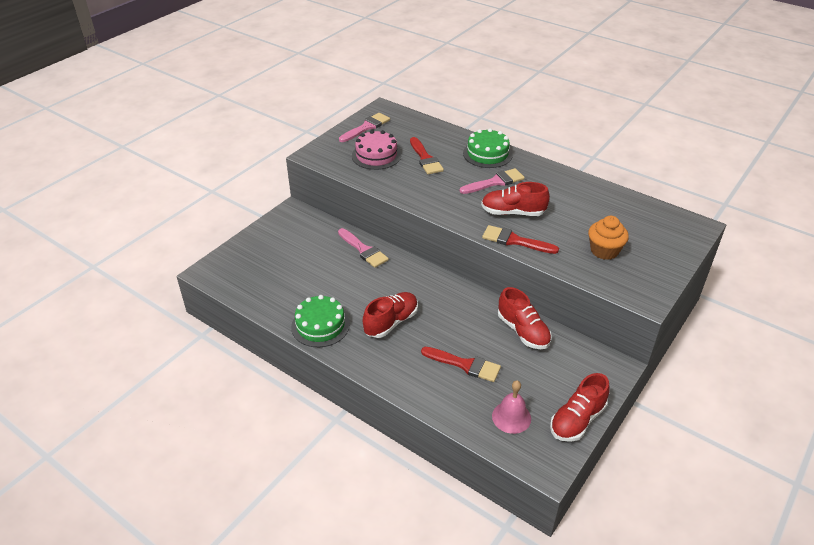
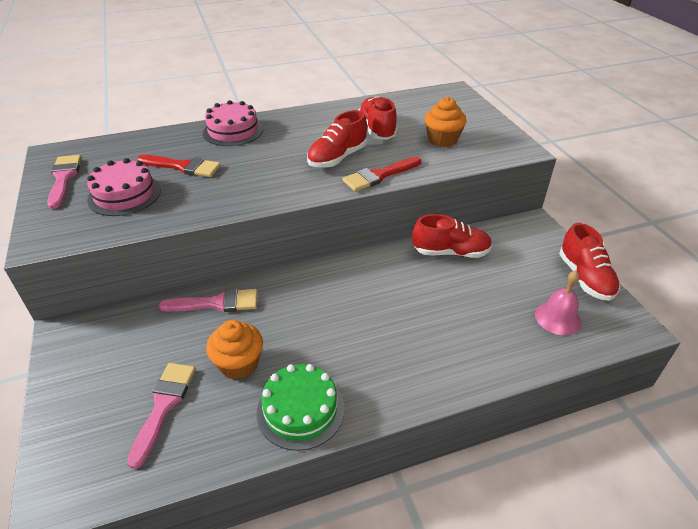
camera: 55 degrees left, 0 degrees up
red shoe [363,292,418,338] -> red shoe moved to [358,96,397,140]
red brush [421,347,501,382] -> none
pink brush [459,168,525,194] -> pink brush moved to [127,363,196,469]
green cake [463,128,513,168] -> pink cake [203,100,263,146]
none -> orange cupcake [206,320,263,379]

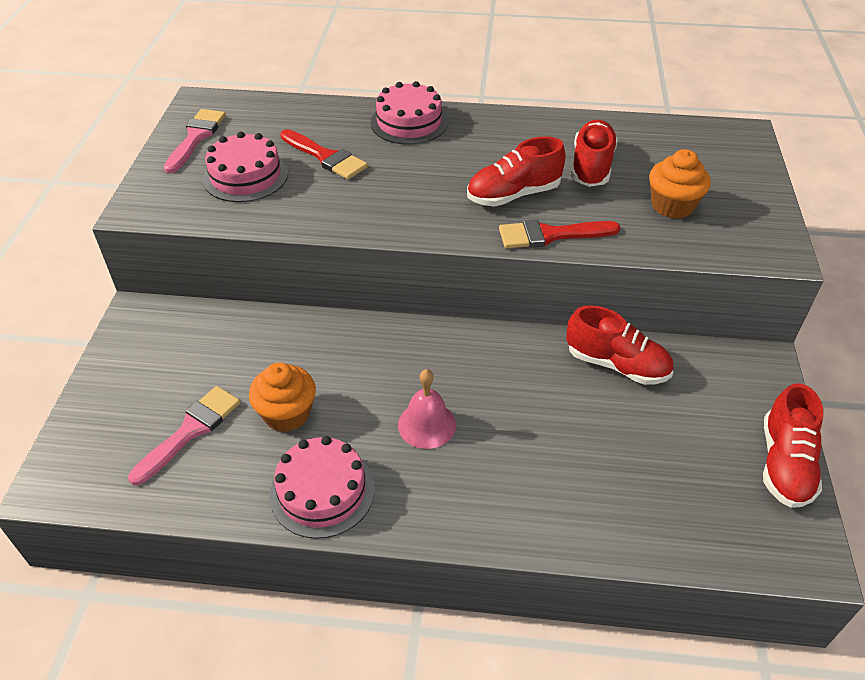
camera: 25 degrees right, 5 degrees up
pink brush [159,289,258,312] -> none
green cake [257,364,345,451] -> pink cake [269,436,375,539]
pink bell [535,270,581,335] -> pink bell moved to [398,369,456,449]

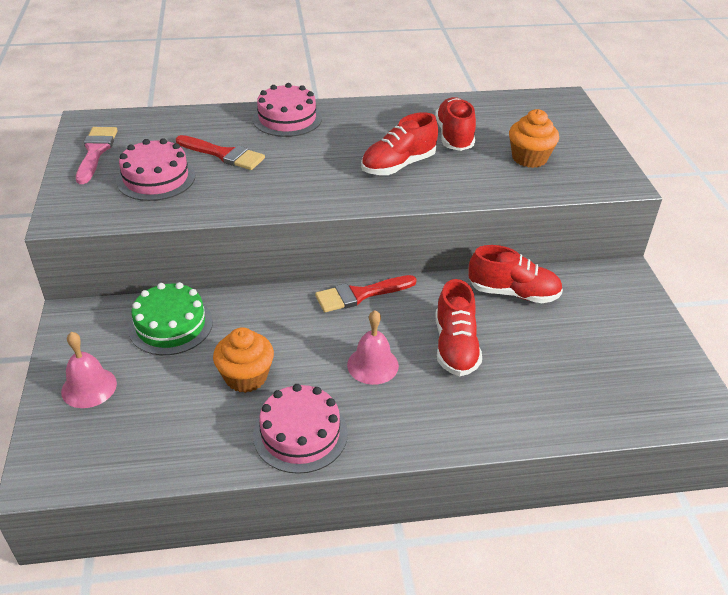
camera: 15 degrees left, 5 degrees down
pink brush [128,386,240,485] -> none
red brush [499,220,620,248] -> red brush moved to [315,275,417,312]
red shoe [763,383,823,508] -> red shoe moved to [436,279,482,376]
none -> pink bell [61,332,117,408]
none -> green cake [128,282,213,355]

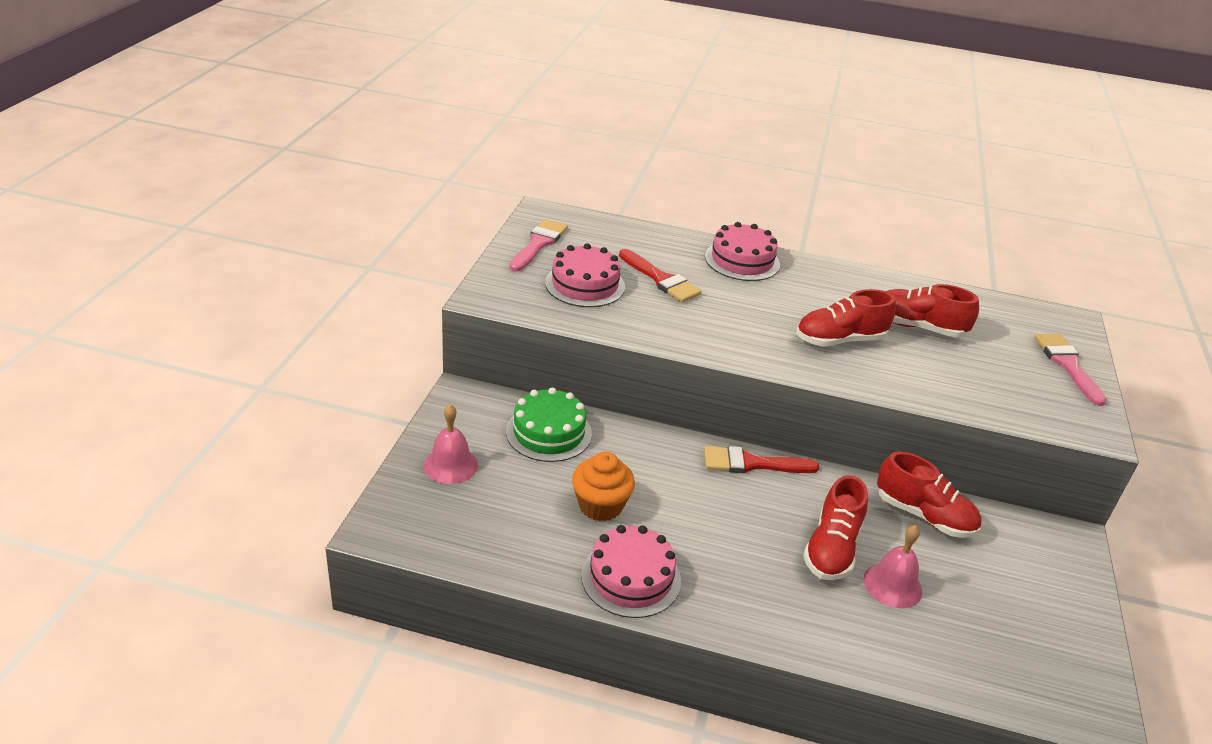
camera: 20 degrees right, 5 degrees down
pink bell [347,310,399,385] -> pink bell moved to [864,525,922,608]
red shoe [435,97,476,151] -> red shoe turned 90 degrees counterclockwise [886,284,979,338]
orange cupcake [509,109,559,168] -> none
none -> pink brush [1034,334,1107,406]

